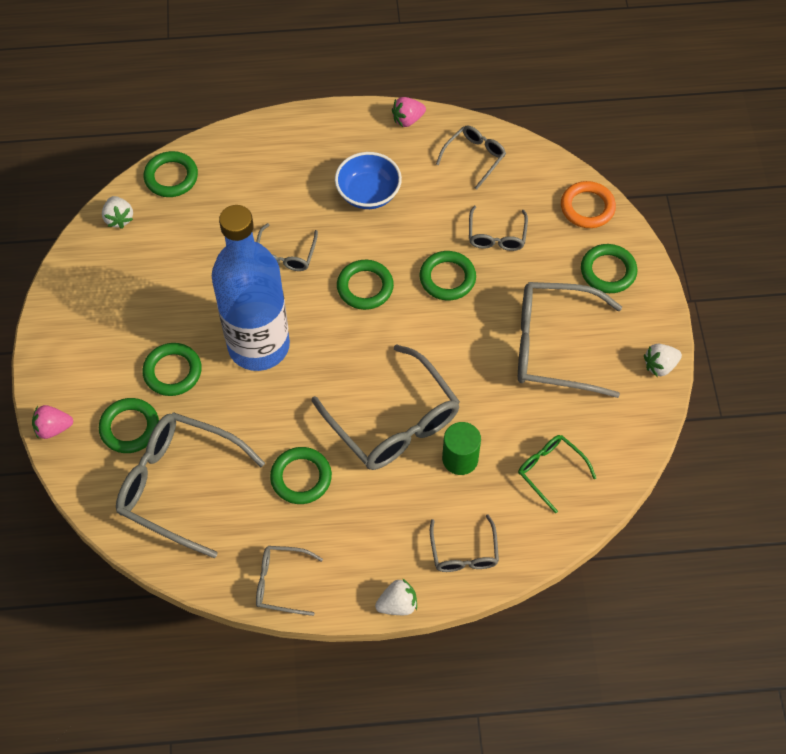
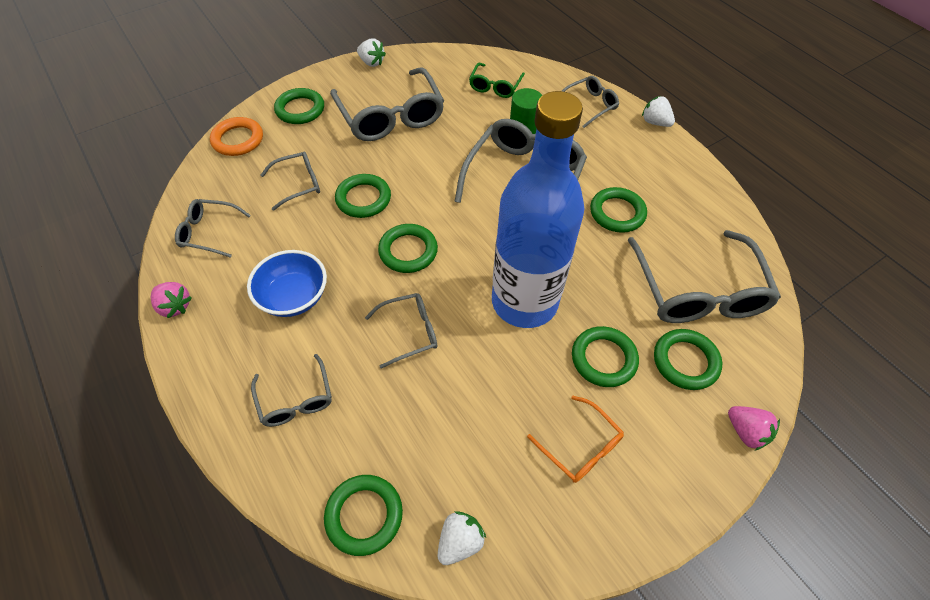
camera: 120 degrees left, 5 degrees down
grey glasses [256,546,323,616] -> grey glasses moved to [251,354,332,427]
none -> orange glasses [527,396,624,483]

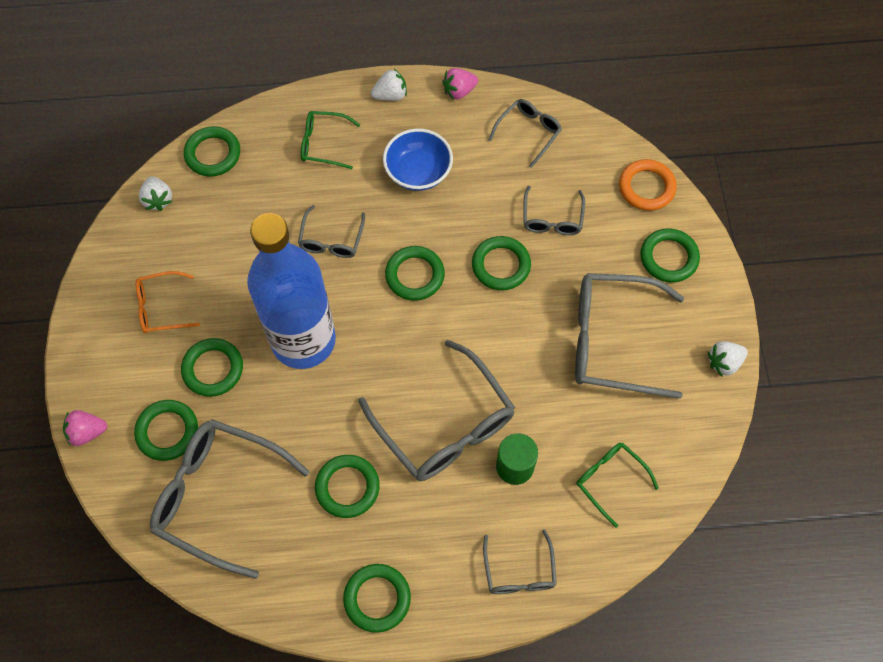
camera: 120 degrees right, 10 degrees up
grey glasses [251,354,332,427] -> green glasses [301,111,360,169]
white strawberry [642,96,675,127] -> white strawberry moved to [371,69,407,101]
none -> green ring [343,564,411,633]

